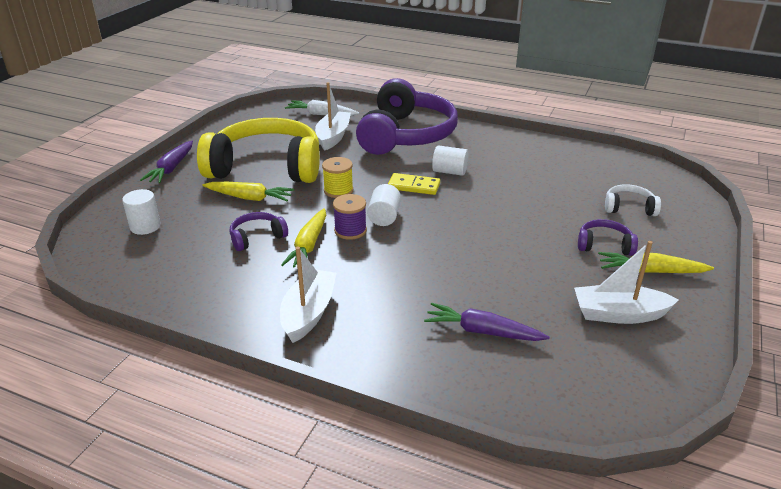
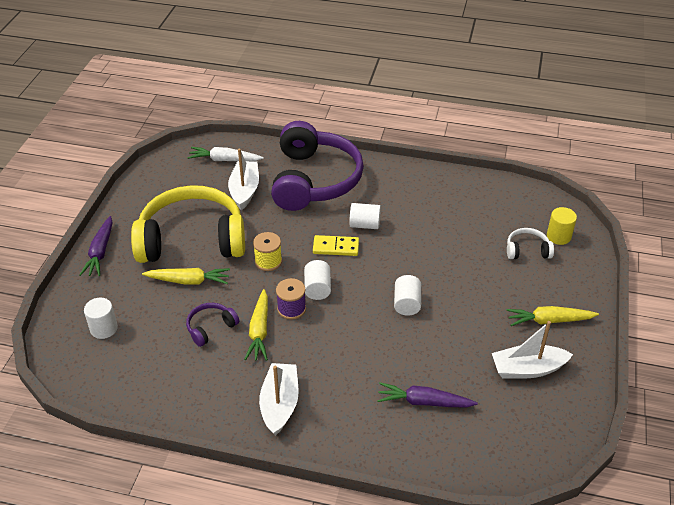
camera: 10 degrees left, 10 degrees up
purple headphones [578,219,638,256] -> none
none -> white cylinder [394,275,421,316]
none -> yellow cylinder [547,207,577,245]

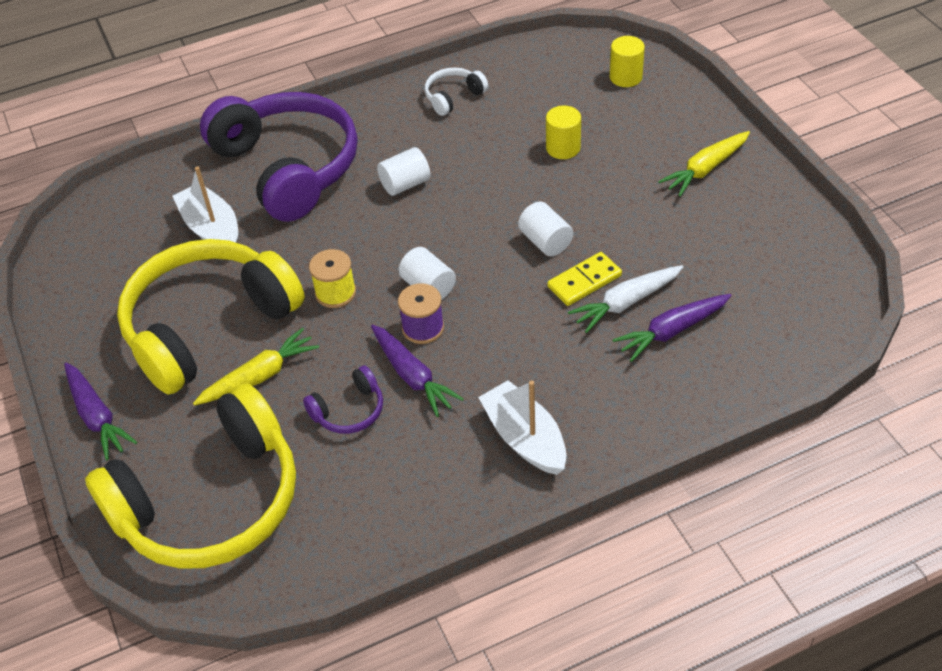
camera: 35 degrees left, 5 degrees up
white cylinder [84,298,118,339] -> yellow headphones [85,383,296,569]
purple headphones [186,303,239,347] -> purple headphones turned 135 degrees counterclockwise [303,365,383,434]
white carrot [187,147,264,161] -> white carrot moved to [568,265,683,333]
yellow carrot [244,289,268,361] -> purple carrot [371,325,464,417]
yellow domino [313,235,359,256] -> yellow domino moved to [547,252,622,306]
white boat [492,321,573,378] -> none
white headphones [507,228,554,259] -> white headphones moved to [425,67,488,116]
none -> yellow cylinder [546,105,581,159]

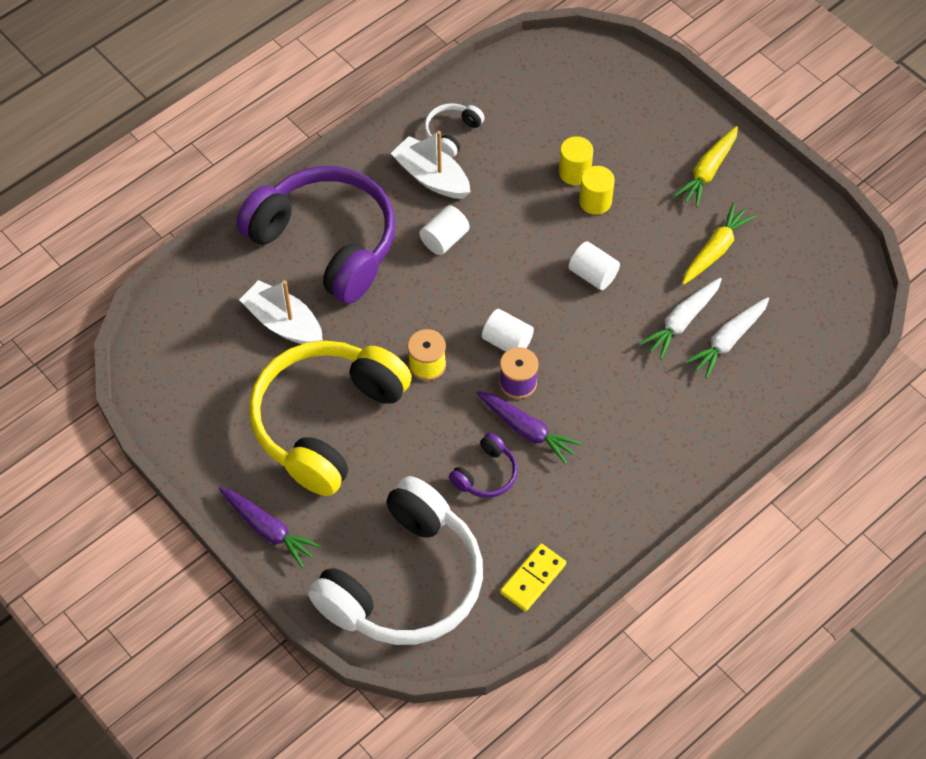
camera: 20 degrees left, 10 degrees up
yellow headphones [85,383,296,569] -> white headphones [308,476,483,645]
yellow carrot [193,328,319,406] -> yellow carrot moved to [682,203,756,285]
white boat [478,380,567,475] -> white boat moved to [391,131,470,199]
yellow domino [547,252,622,306] -> yellow domino moved to [500,543,566,612]
yellow cylinder [610,36,645,87] -> yellow cylinder moved to [579,166,615,215]
purple carrot [613,294,731,362] -> white carrot [685,297,769,379]

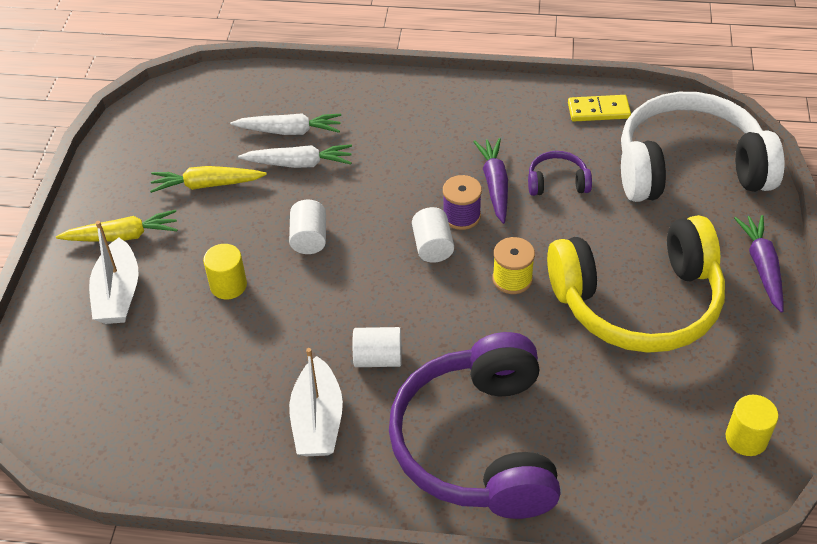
camera: 130 degrees left, 10 degrees down
white boat [239,280,323,344] -> white boat moved to [89,221,139,324]
white headphones [424,103,485,158] -> none
yellow cylinder [559,136,593,185] -> yellow cylinder moved to [726,395,779,456]

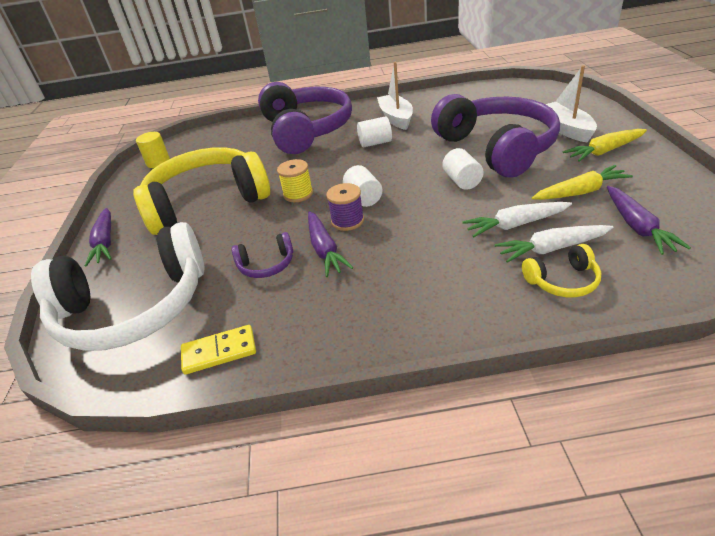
camera: 170 degrees right, 10 degrees down
yellow cylinder [203,244,247,299] -> purple headphones [431,94,560,178]
none -> yellow headphones [522,244,601,297]
none -> purple carrot [607,186,691,255]

